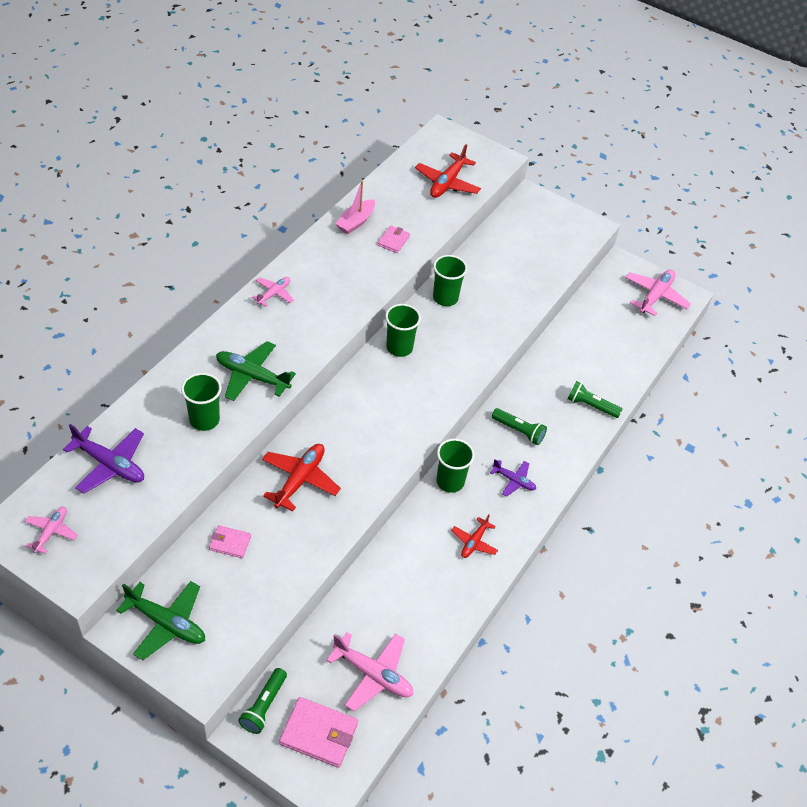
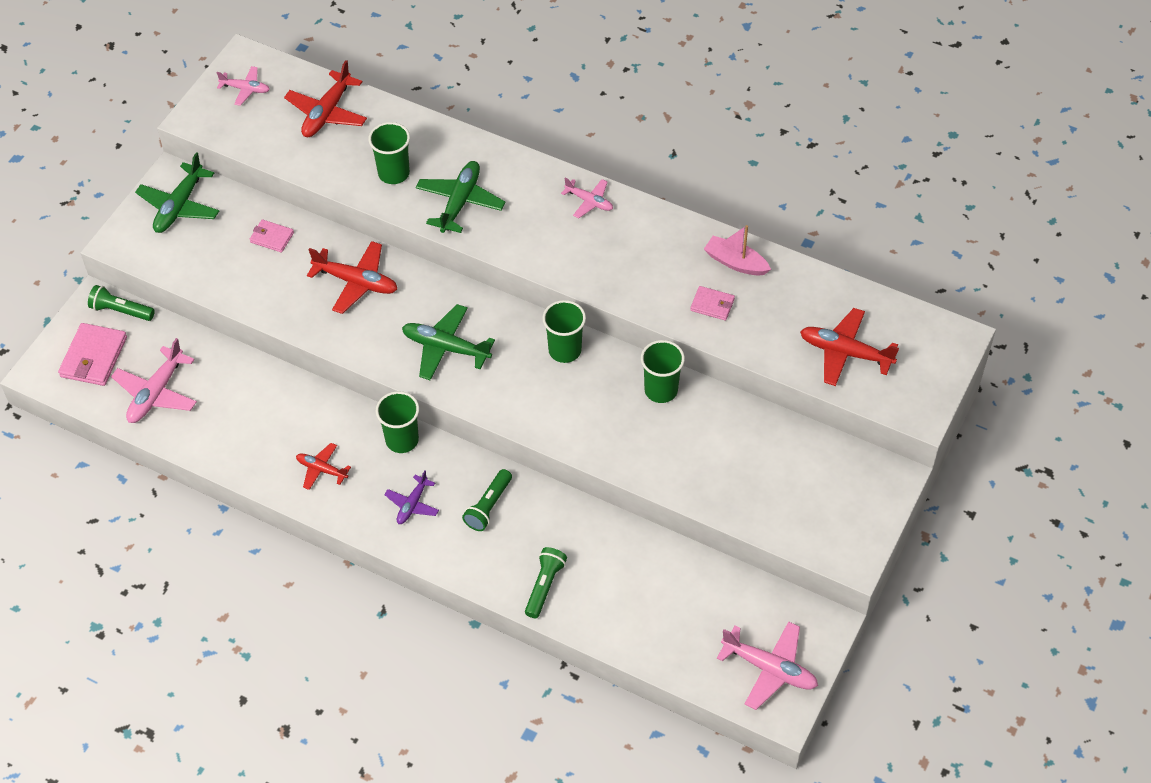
camera: 90 degrees right, 5 degrees up
purple plane [63,424,144,494] -> red plane [284,60,367,137]
pink wallet [209,525,251,558] -> pink wallet turned 75 degrees counterclockwise [250,219,294,253]
none -> green plane [402,304,495,380]

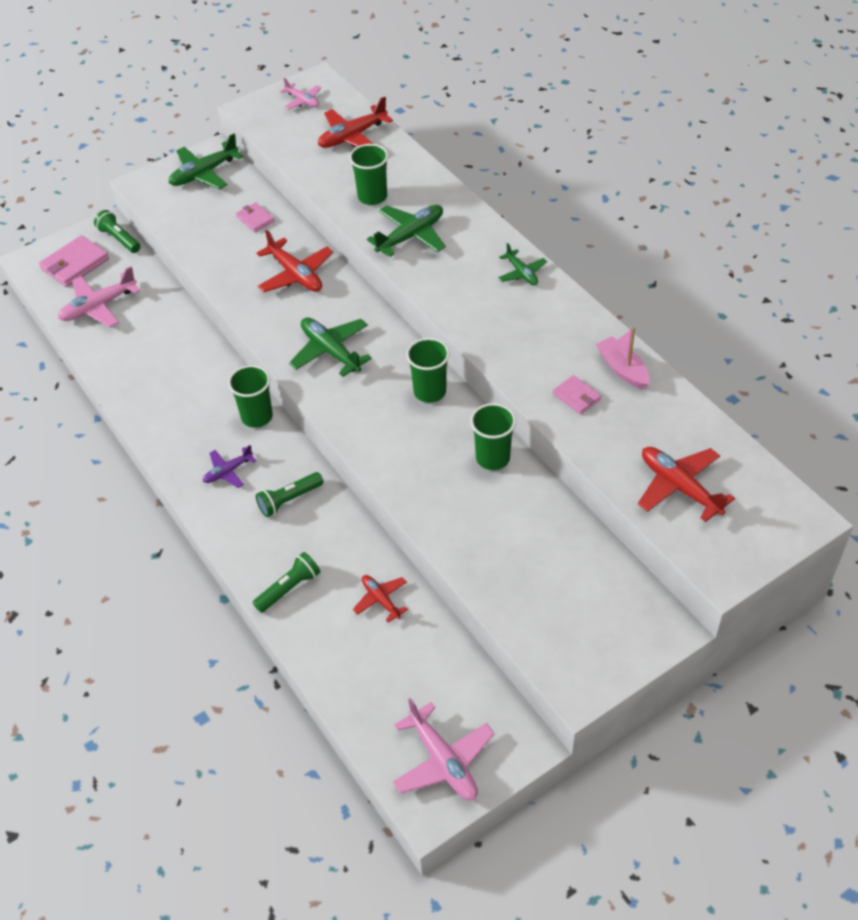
camera: 30 degrees right, 5 degrees down
red plane [296,443,351,490] -> red plane moved to [353,575,408,623]
pink plane [561,178,613,218] -> green plane [498,243,547,286]

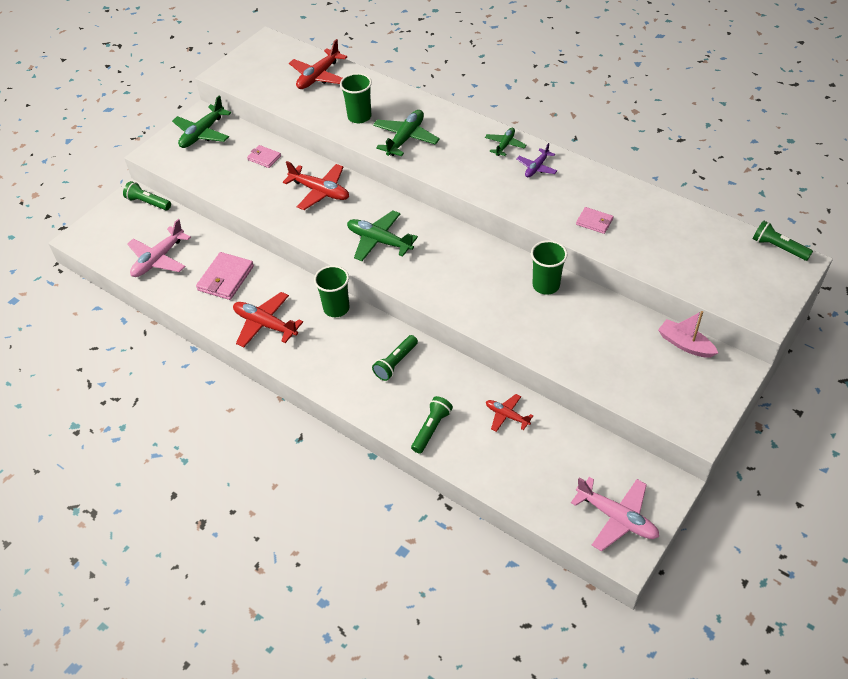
camera: 20 degrees left, 0 degrees up
pink wallet [39,235,109,287] -> pink wallet moved to [196,252,254,300]
purple plane [203,445,256,488] -> purple plane moved to [516,143,557,177]
pink plane [280,78,321,110] -> none
green cup [406,338,450,403] -> none
green plane [498,243,547,286] -> green plane turned 105 degrees counterclockwise [485,128,526,156]
pink boat [596,327,650,389] -> pink boat moved to [658,311,718,358]
red plane [638,447,735,522] -> red plane moved to [233,292,303,348]
none -> green flashlight [753,220,813,261]

